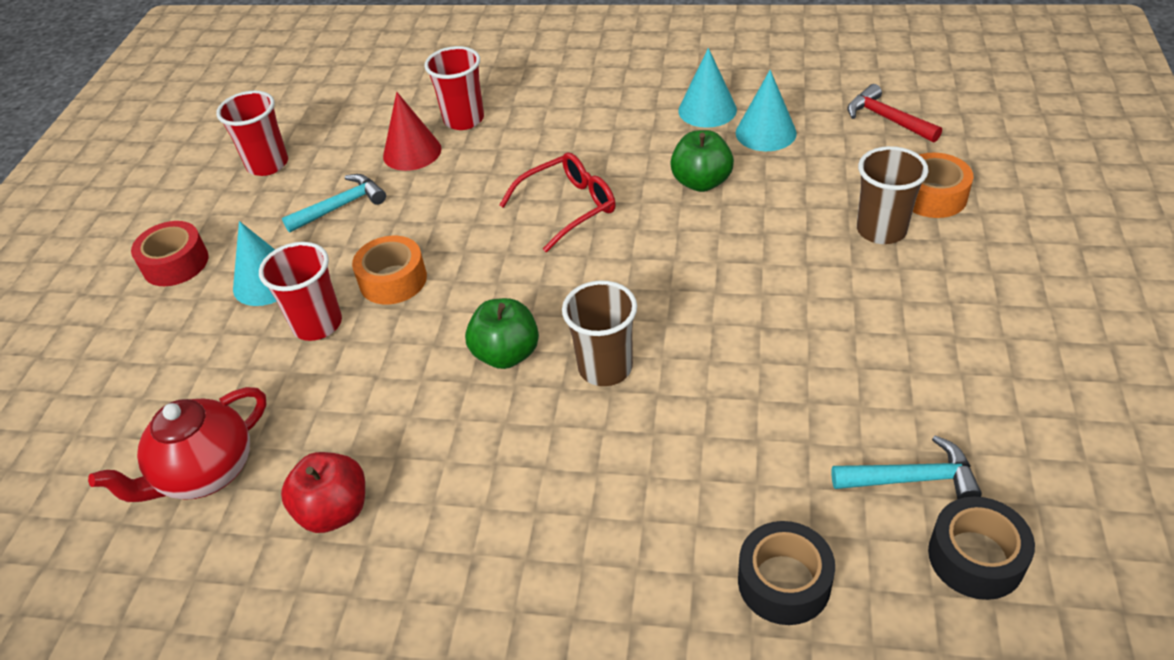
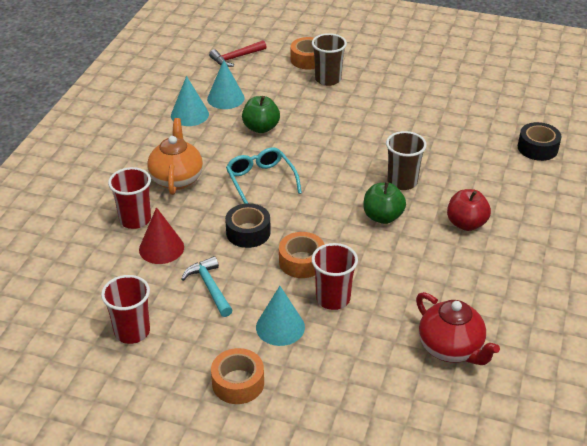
camera: 85 degrees left, 5 degrees down
red tape [131,221,209,286] -> orange tape [211,348,264,404]
red apple [281,452,365,533] -> red apple moved to [447,189,491,231]
red glasses [500,152,616,252] -> turquoise glasses [226,147,302,204]
turquoise hammer [831,435,982,499] -> none
black tape [928,497,1035,600] -> black tape moved to [225,203,271,248]
none -> orange teapot [148,118,203,195]

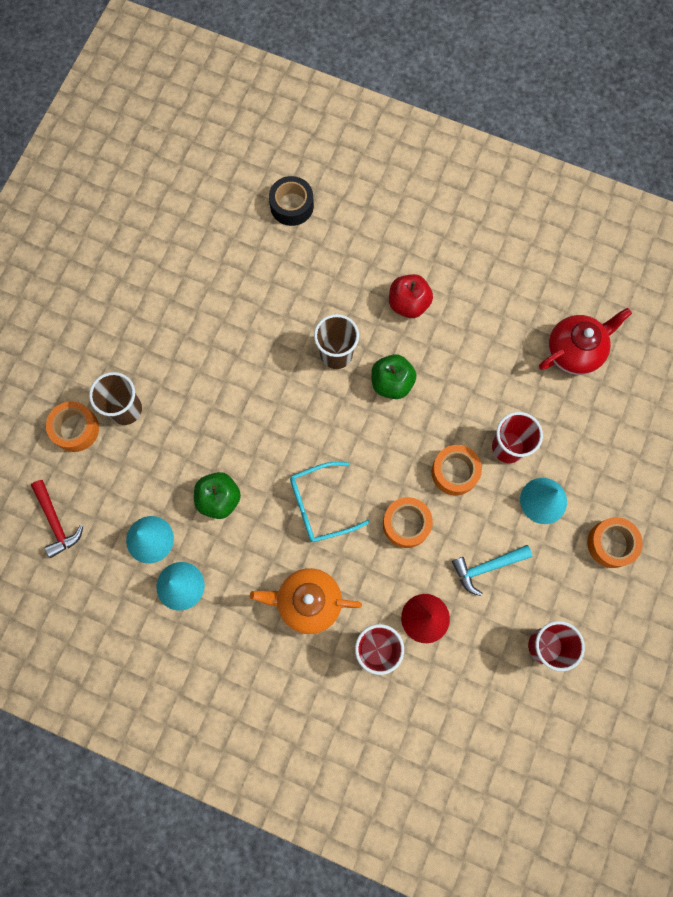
camera: 85 degrees left, 35 degrees up
black tape [225,203,271,248] -> orange tape [383,497,433,548]

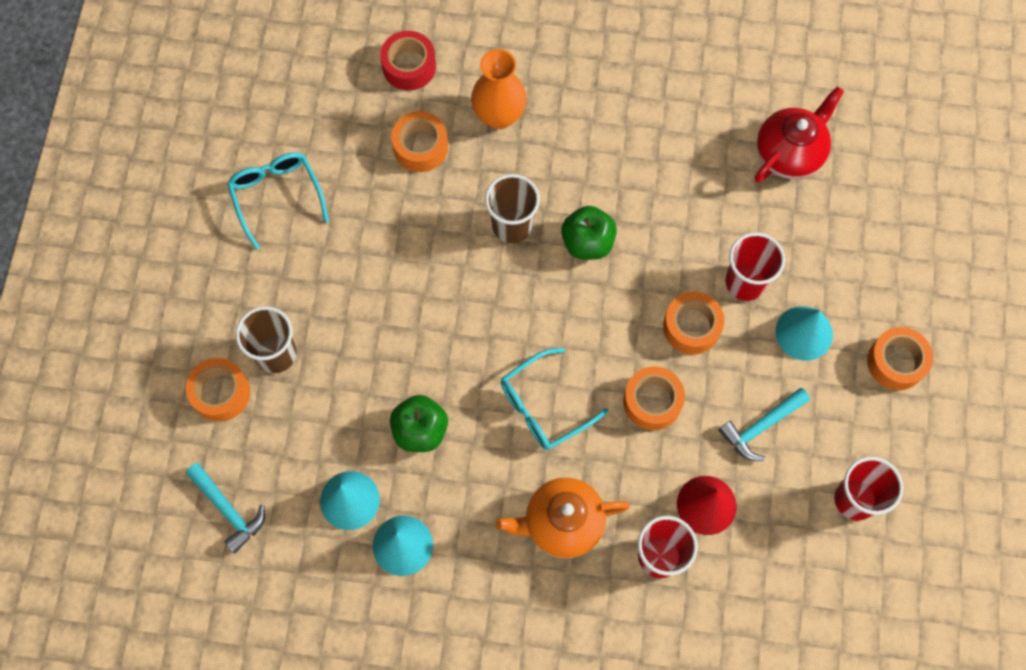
camera: 15 degrees left, 5 degrees down
red hammer [31,480,83,558] -> turquoise hammer [186,463,265,554]
black tape [269,176,314,226] -> red tape [380,31,436,91]
red apple [389,274,433,318] -> none
none -> turquoise glasses [227,152,329,250]
none -> orange tape [391,111,448,172]
none -> orange vase [471,49,527,129]

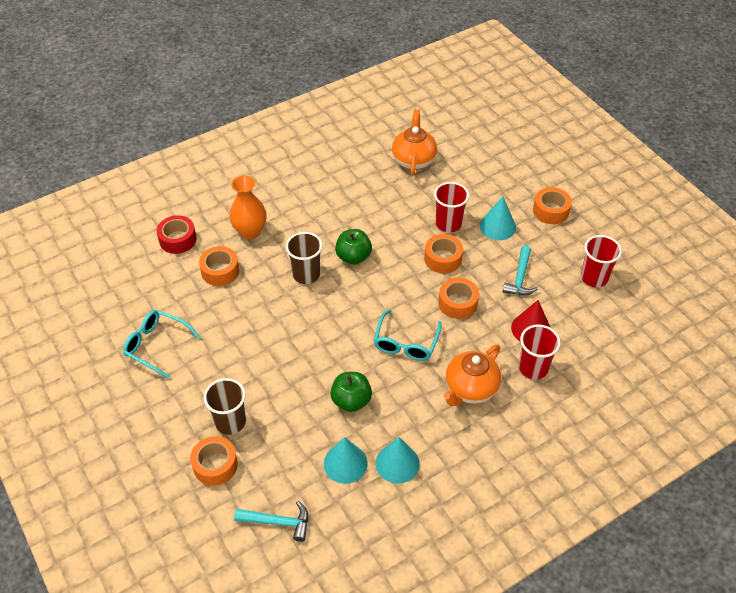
camera: 40 degrees left, 20 degrees down
red teapot [755,86,844,183] -> orange teapot [392,109,437,176]

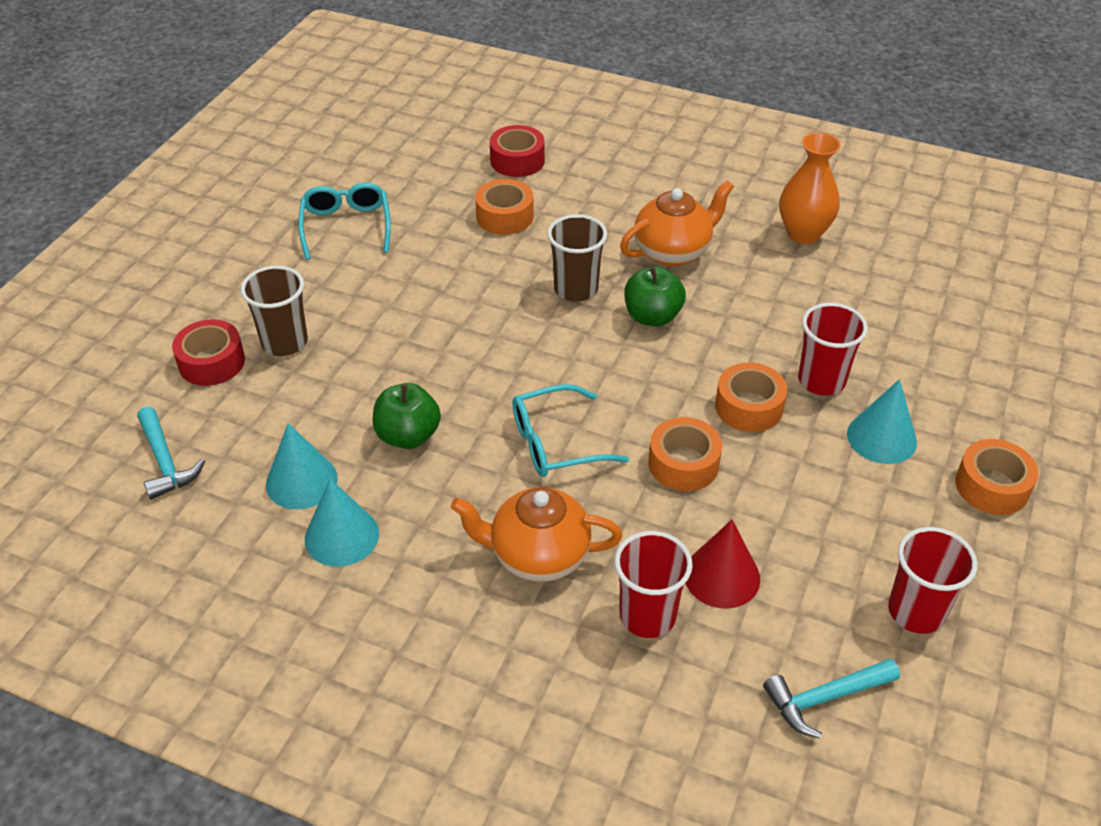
camera: 55 degrees right, 5 degrees down
orange tape [190,436,238,486] -> red tape [172,319,245,386]
orange vase [229,176,267,239] -> orange vase moved to [780,133,841,244]
orange teapot [392,109,437,176] -> orange teapot moved to [620,180,734,266]
turquoise hammer [503,246,538,295] -> turquoise hammer moved to [763,658,900,738]

